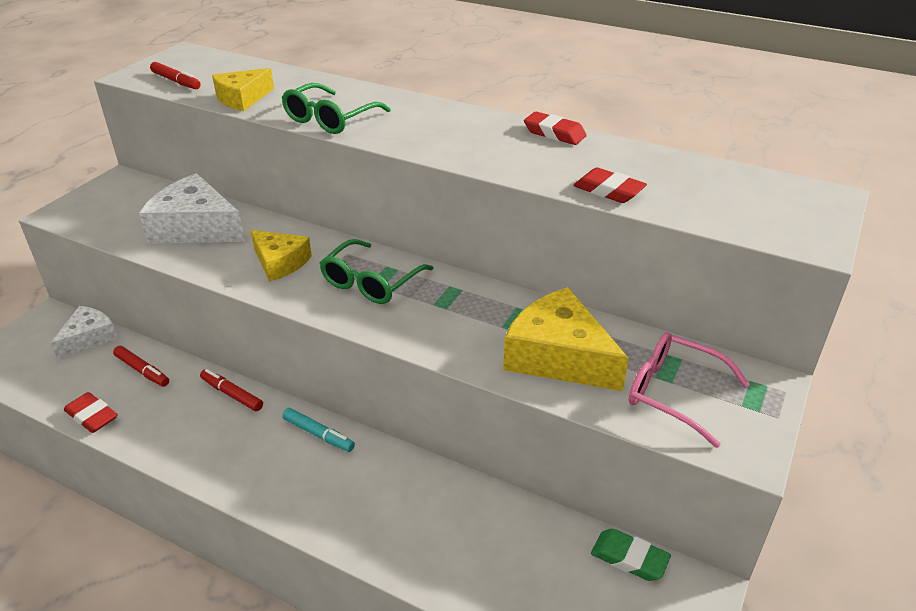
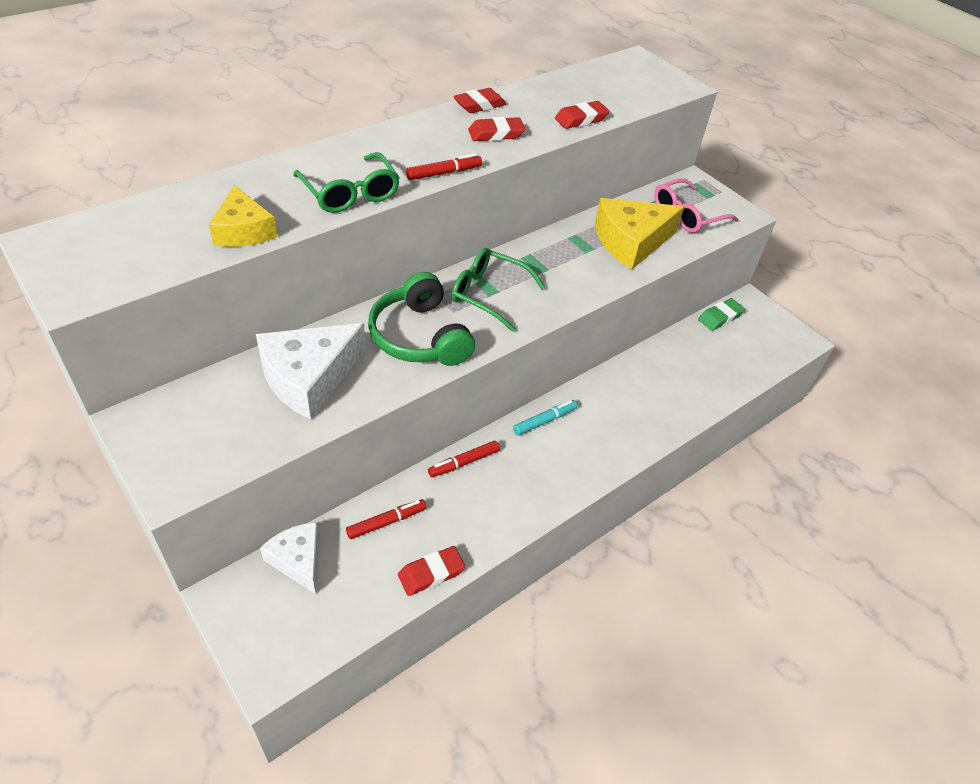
camera: 70 degrees left, 10 degrees up
red marker [150,62,201,89] -> red marker moved to [406,154,482,180]
yellow cheese [251,230,312,282] -> green headphones [368,272,475,366]
green glasses [320,239,433,304] -> green glasses turned 150 degrees clockwise [452,248,546,332]
none -> red eraser [468,117,525,141]

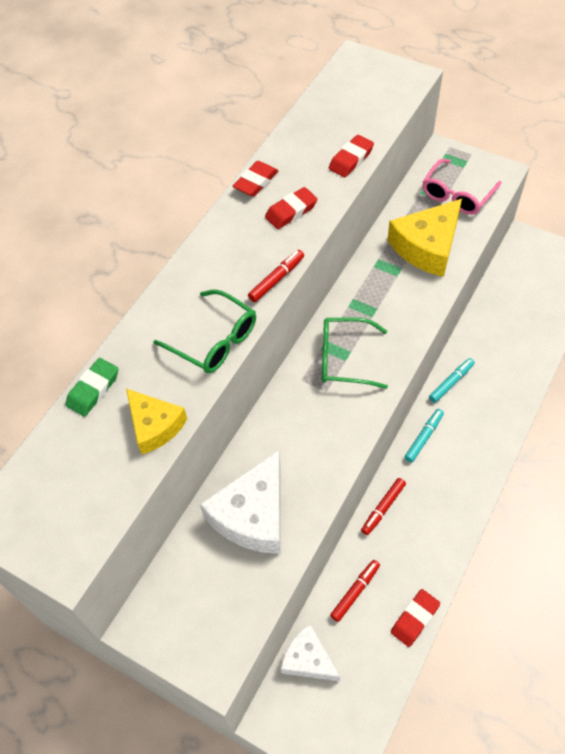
camera: 15 degrees left, 10 degrees up
green headphones [368,272,475,366] -> none
green eraser [698,298,745,331] -> green eraser moved to [66,358,118,417]
none -> turquoise marker [429,358,475,403]

